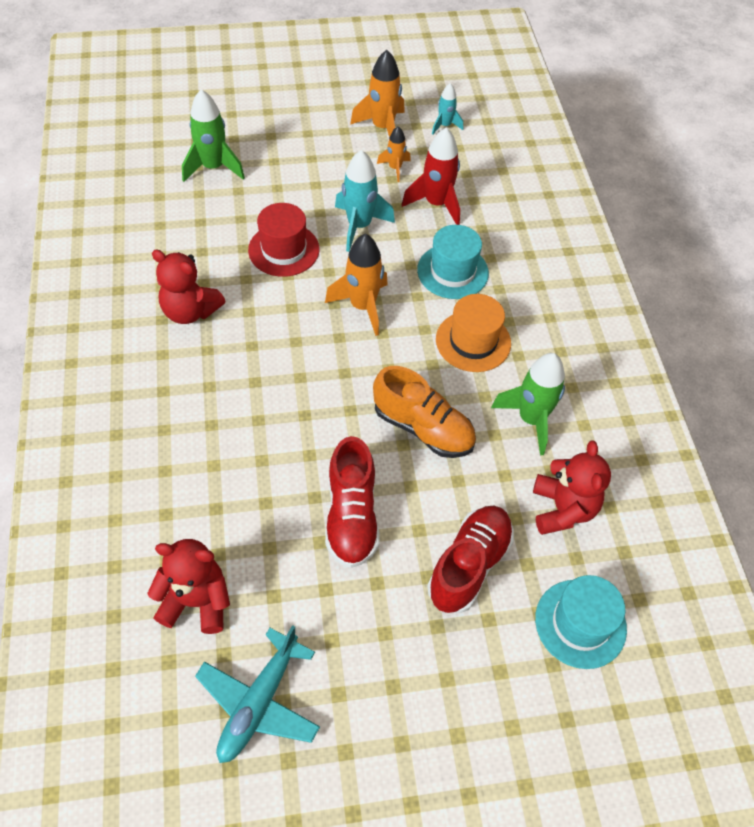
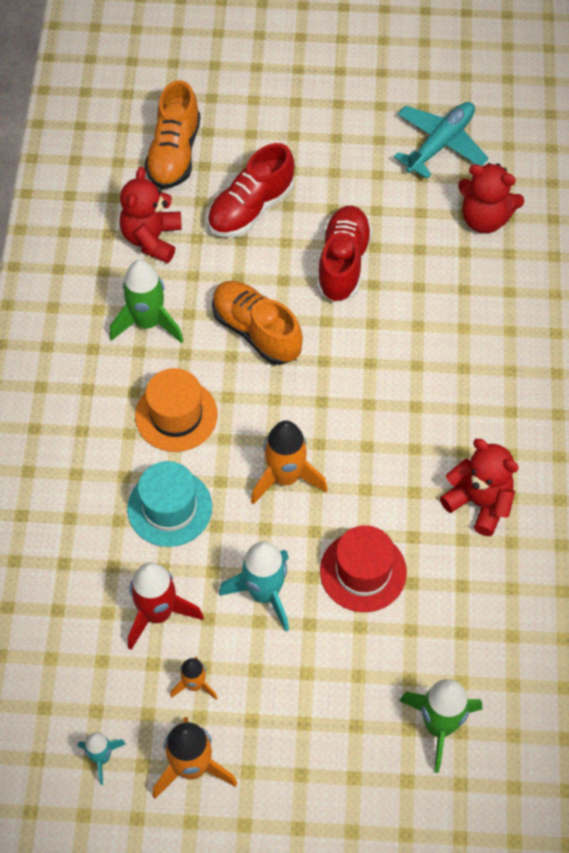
camera: 165 degrees left, 5 degrees up
turquoise hat [535,575,627,669] -> orange shoe [144,80,200,189]

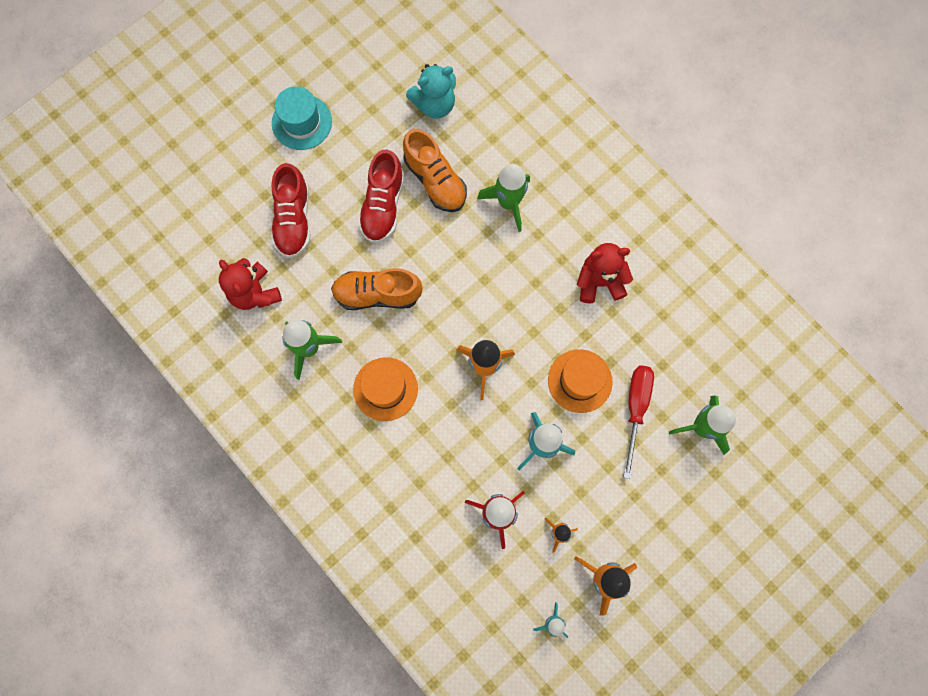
camera: 45 degrees left, 15 degrees up
turquoise hat [127,461,212,547] -> turquoise hat moved to [272,86,332,150]
orange shoe [144,80,200,189] -> orange shoe moved to [403,129,467,212]
red shoe [317,206,373,302] -> red shoe turned 135 degrees counterclockwise [358,149,404,243]
red hat [320,525,407,612] -> orange hat [548,349,613,413]
turquoise plane [394,102,488,179] -> none
red teddy bear [458,163,524,233] -> turquoise teddy bear [406,64,456,118]
none -> green rocket [477,164,530,232]
none -> red screwdriver [623,365,654,479]

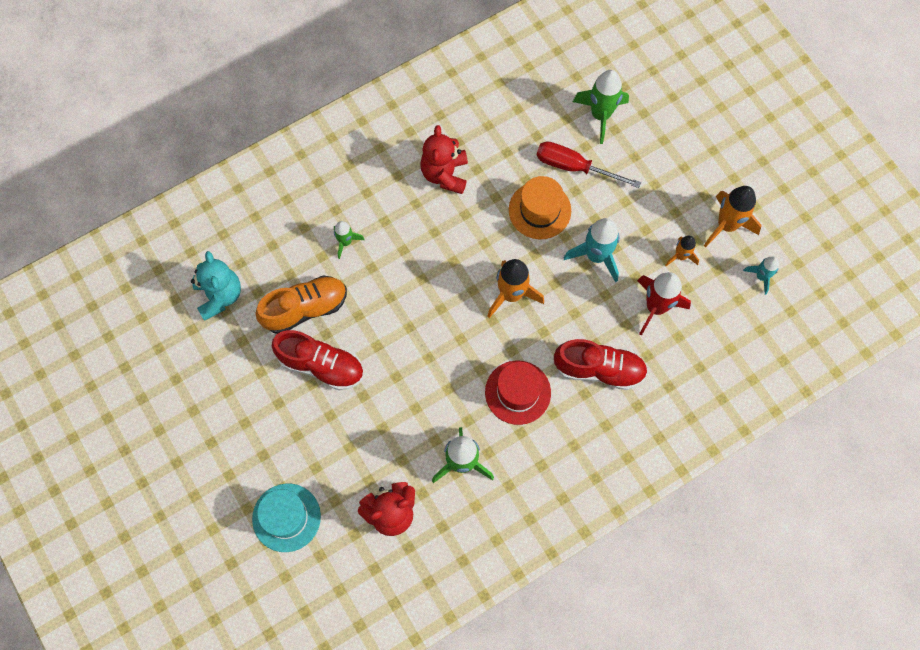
camera: 80 degrees left, 5 degrees down
red shoe [271,163,311,258] -> red shoe moved to [554,339,648,390]
turquoise hat [272,86,332,150] -> turquoise hat moved to [252,483,321,552]
orange shoe [331,268,423,310] -> none
orange hat [353,357,418,421] -> red hat [485,360,551,425]
green rocket [477,164,530,232] -> green rocket [334,221,365,259], size x0.57

